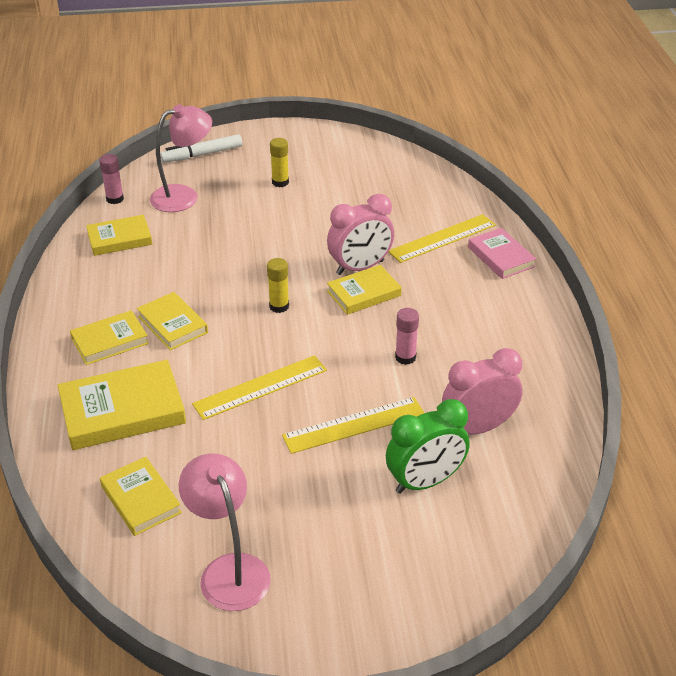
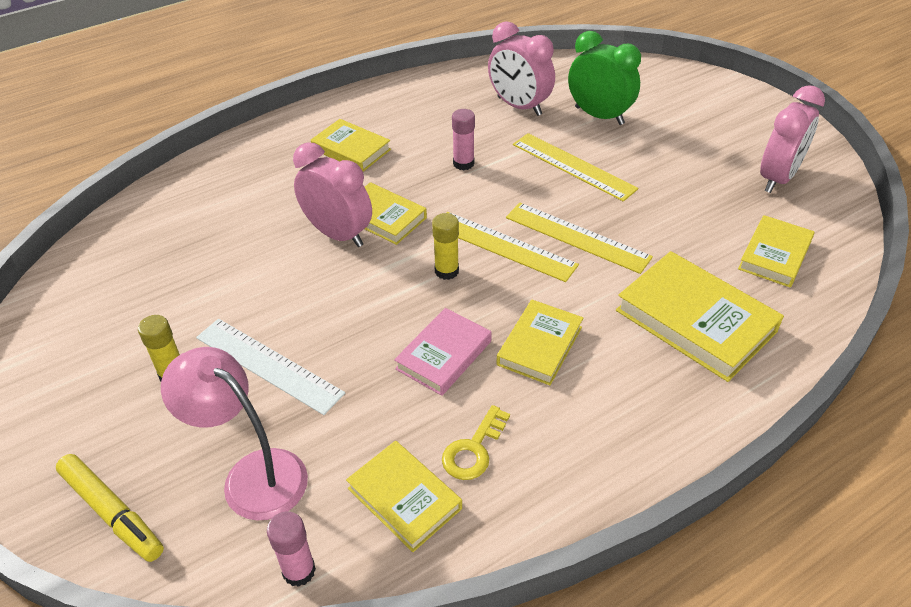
camera: 115 degrees left, 5 degrees up
yellow book [70,310,149,365] -> yellow book moved to [311,119,391,172]
white marker [160,134,243,163] -> yellow marker [56,454,164,562]
pink lamp [179,453,271,611] -> pink clock [760,85,825,193]
yellow ruler [388,214,496,263] -> yellow ruler moved to [446,212,579,282]
pink book [468,228,536,279] -> pink book moved to [394,308,492,396]
none -> white ruler [196,319,345,415]
none -> yellow key [442,405,510,480]

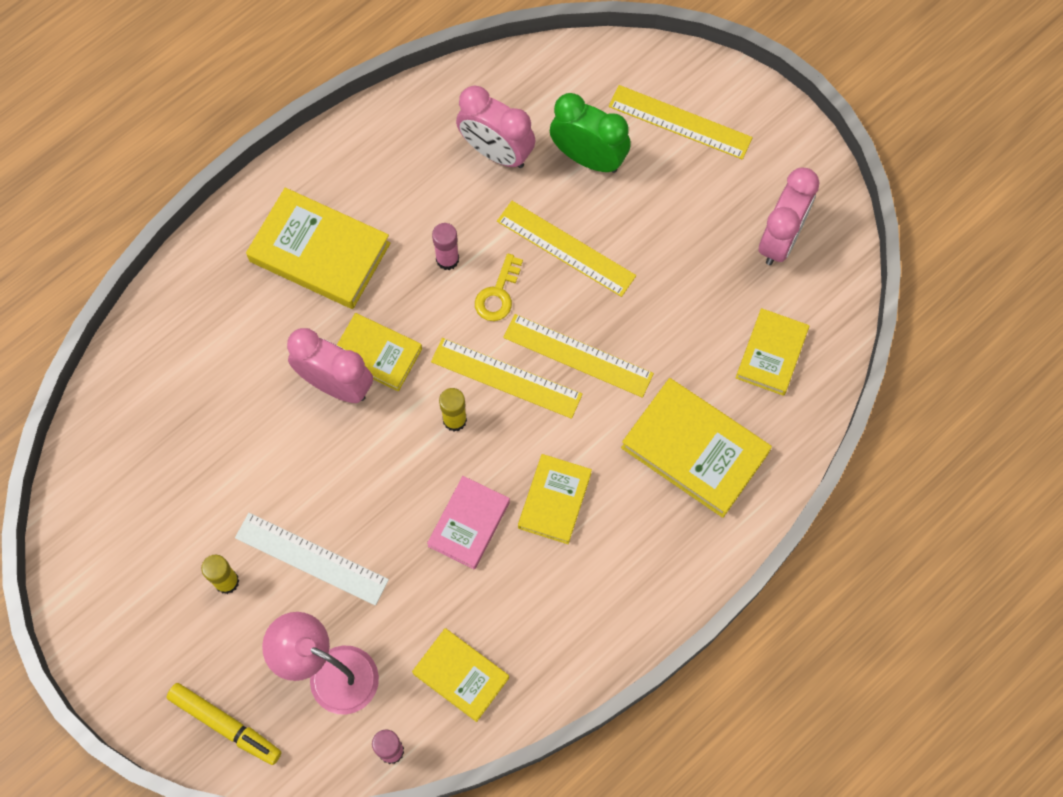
camera: 10 degrees left, 25 degrees up
yellow book [311,119,391,172] -> yellow book [246,188,390,309], size x1.60
yellow key [442,405,510,480] -> yellow key moved to [475,254,523,321]
none -> yellow ruler [609,85,753,160]

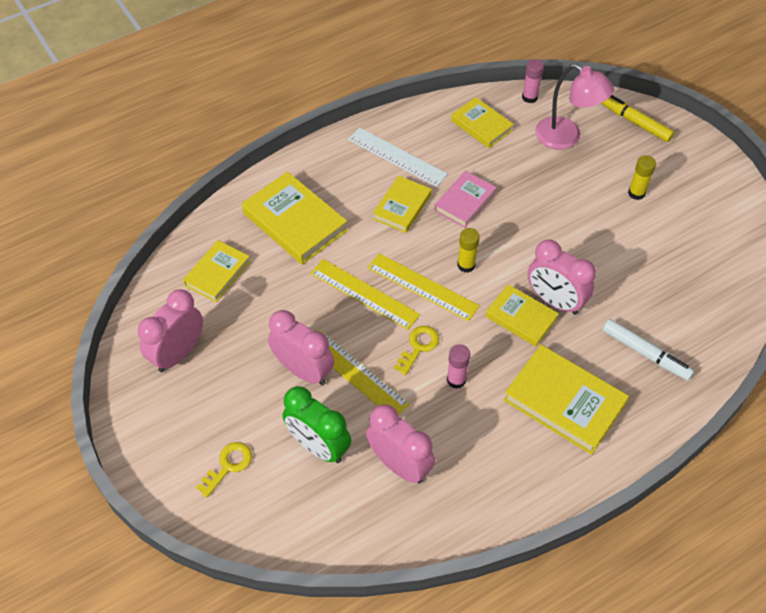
camera: 170 degrees left, 15 degrees down
white ruler [235,513,389,606] -> white ruler moved to [348,128,448,187]
yellow ruler [609,85,753,160] -> yellow key [196,442,252,498]
none -> pink clock [268,310,334,385]
none -> white marker [603,319,694,380]

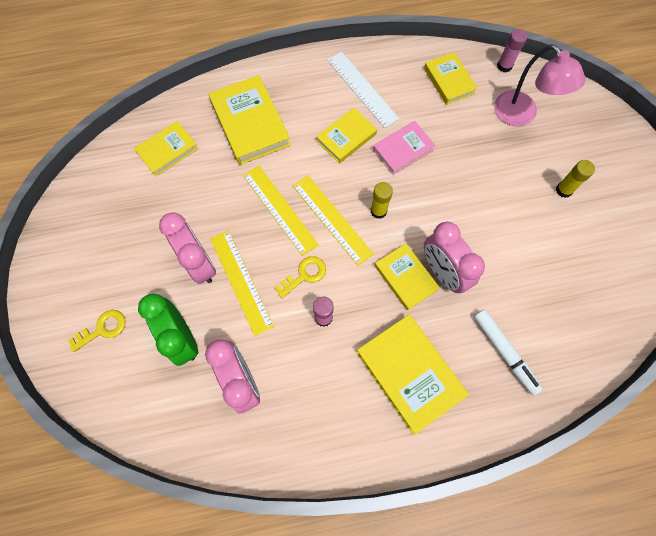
camera: 20 degrees right, 15 degrees up
pink clock [138,290,203,372] -> none
yellow marker [601,95,674,142] -> none

